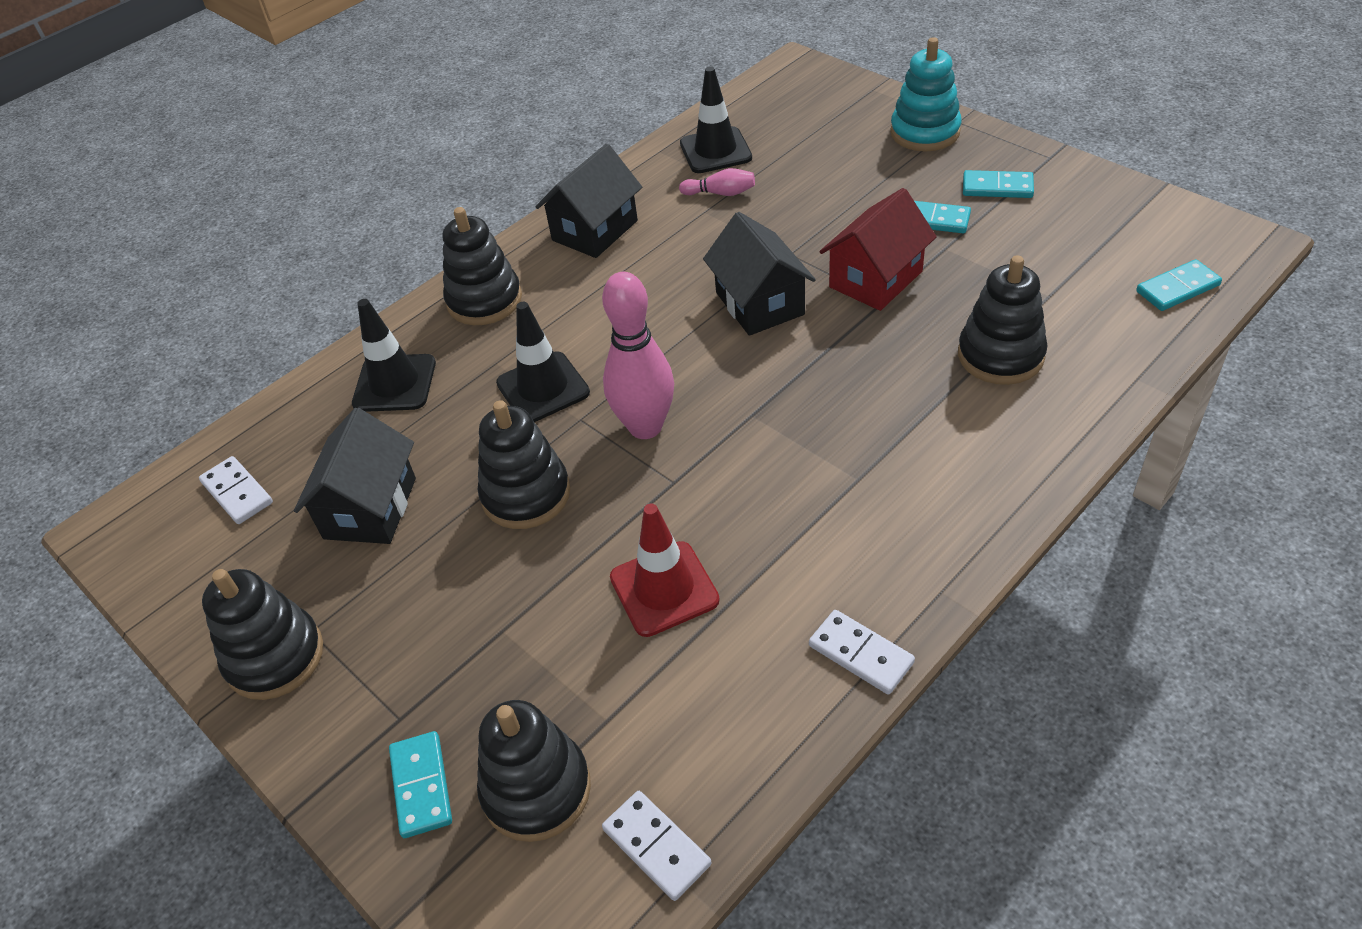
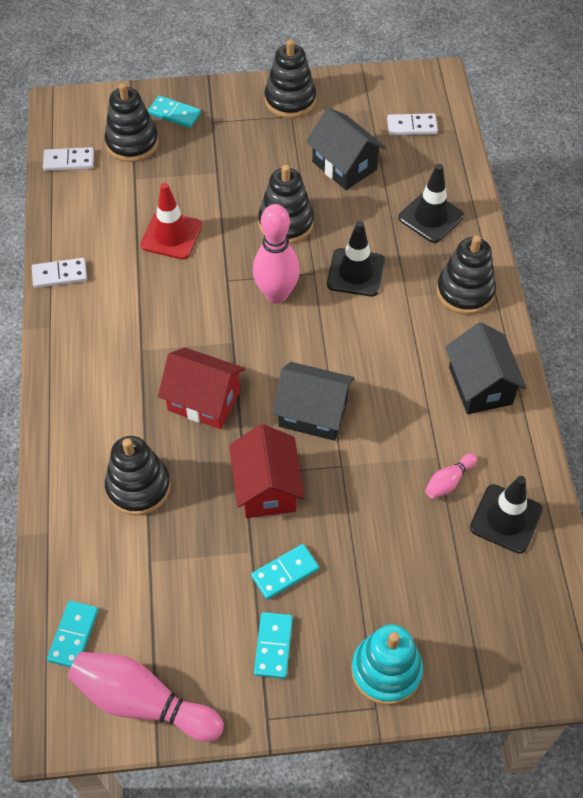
camera: 125 degrees right, 10 degrees up
turquoise domino [963,170,1034,198] -> turquoise domino turned 45 degrees counterclockwise [254,612,293,679]
none -> pink bowling pin [68,652,224,742]
none -> red house [158,348,245,429]

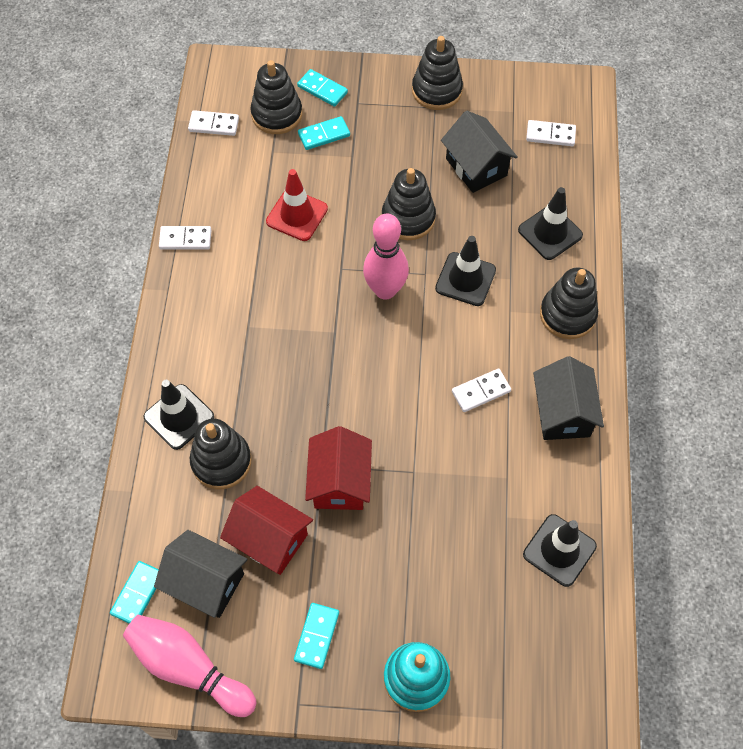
camera: 10 degrees right, 5 degrees up
red house [158,348,245,429] -> red house moved to [220,486,313,575]
turquoise domino [251,544,319,600] -> turquoise domino moved to [298,116,350,150]
black house [272,362,355,441] -> black house moved to [154,530,247,618]
pink bowling pin [425,453,477,499] -> none
none -> black traffic cone [143,380,214,450]
none -> white domino [452,368,511,412]

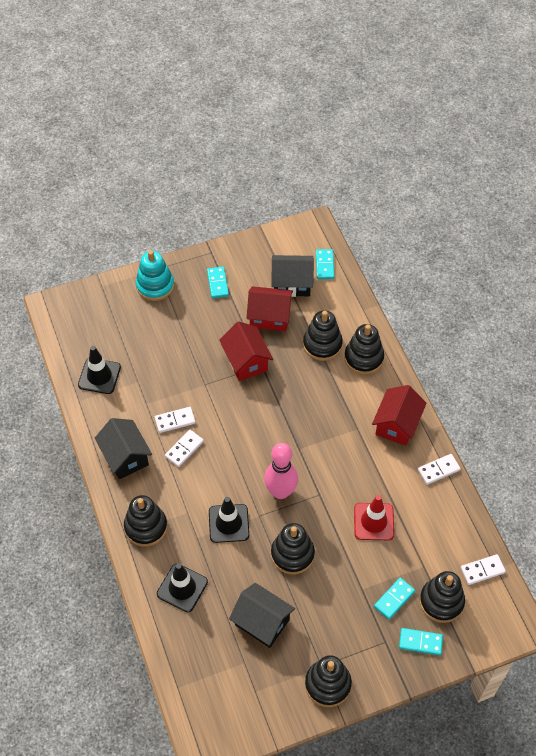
camera: 155 degrees right, 5 degrees down
pink bowling pin [123,615,256,717] -> none
black traffic cone [143,380,214,450] -> black stacking toy [344,324,384,375]
white domino [526,120,576,146] -> white domino moved to [155,407,196,433]
none -> red house [372,385,426,446]

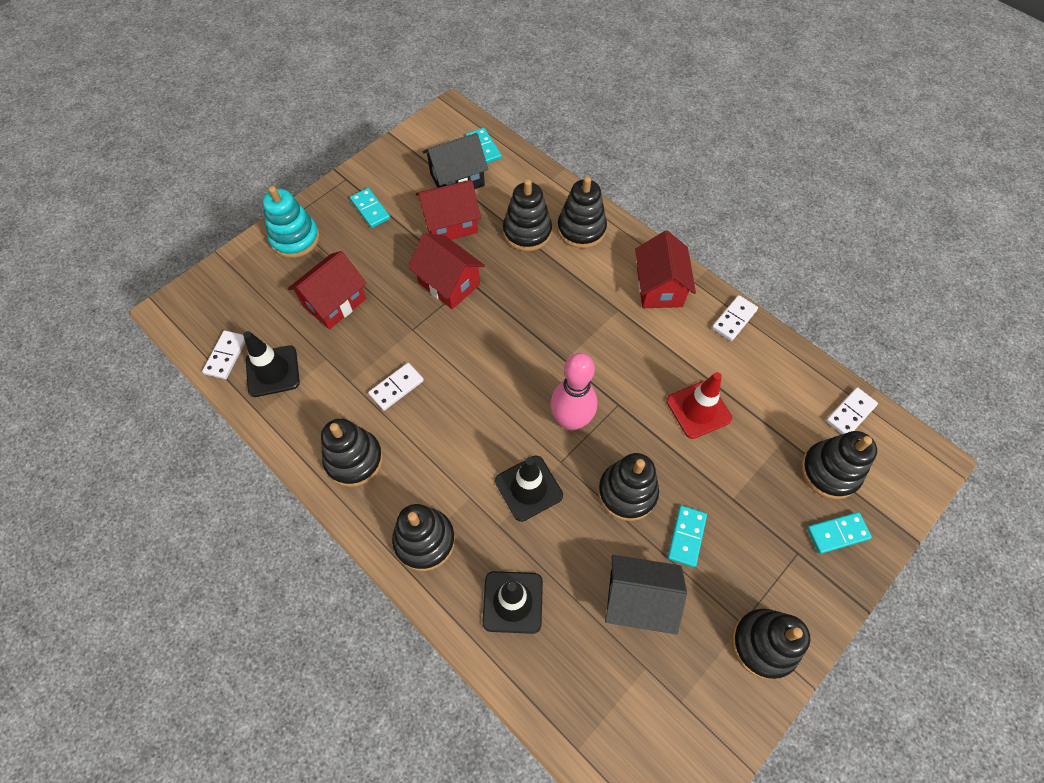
camera: 25 degrees left, 5 degrees up
black house [95,418,152,479] -> black stacking toy [321,418,383,487]
white domino [165,430,204,467] -> white domino moved to [202,330,245,379]
turquoise domino [374,577,415,619] -> turquoise domino moved to [668,505,707,567]
none -> red house [288,251,367,329]

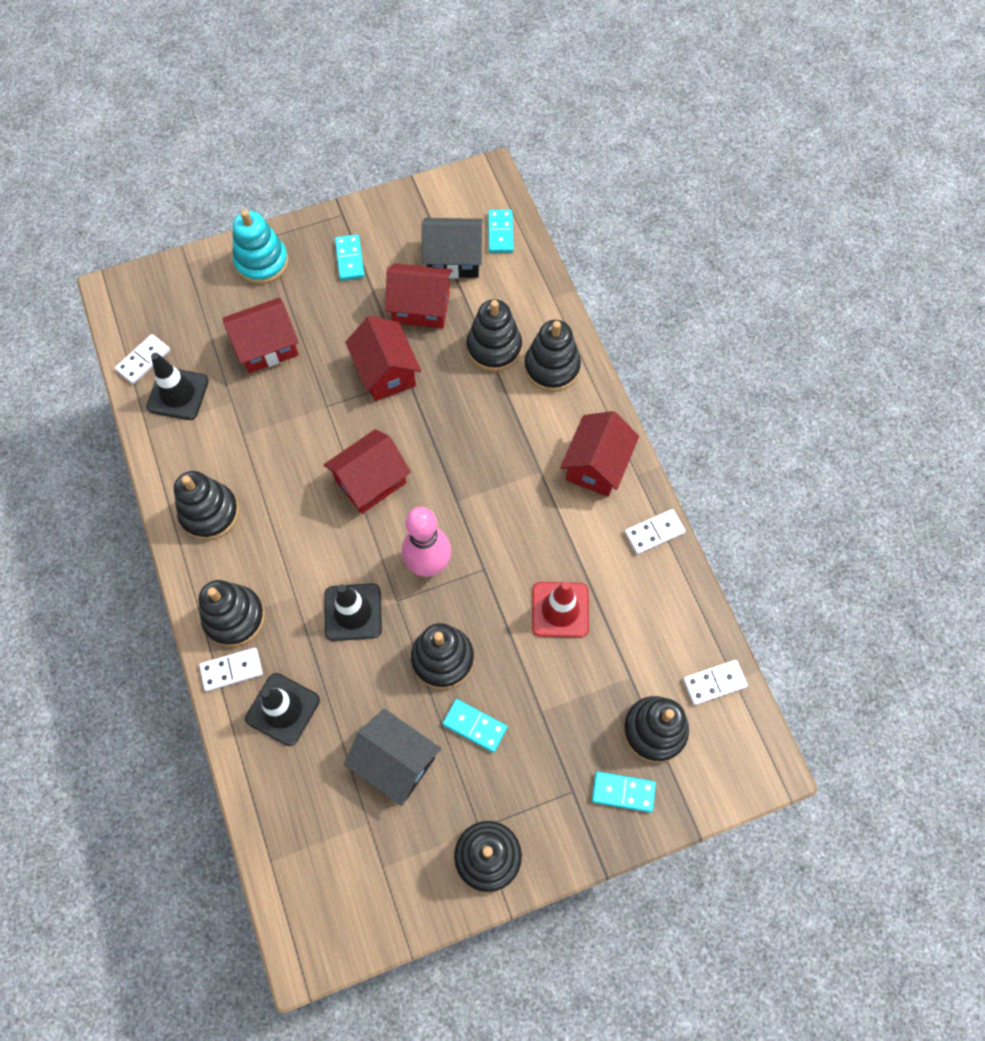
camera: 25 degrees right, 5 degrees up
white domino [368,363,424,411] -> white domino moved to [199,648,263,691]
turquoise domino [668,505,707,567] -> turquoise domino turned 75 degrees clockwise [442,699,507,753]
none -> red house [324,429,411,514]

